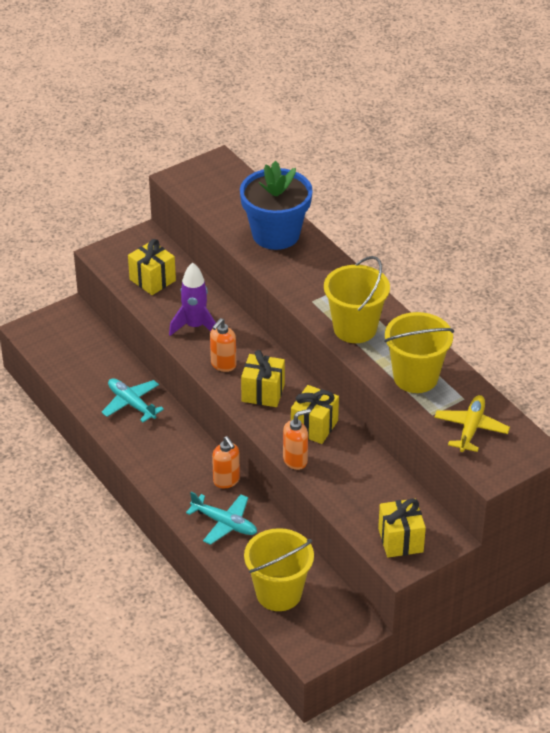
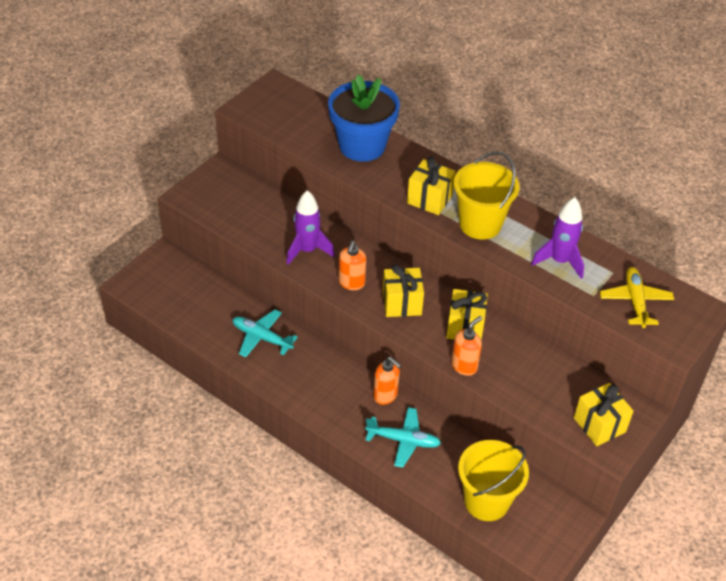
camera: 20 degrees left, 5 degrees up
yellow gift [128,239,176,295] -> yellow gift moved to [407,157,456,215]
yellow bucket [384,312,454,393] -> purple rocket [531,197,584,279]

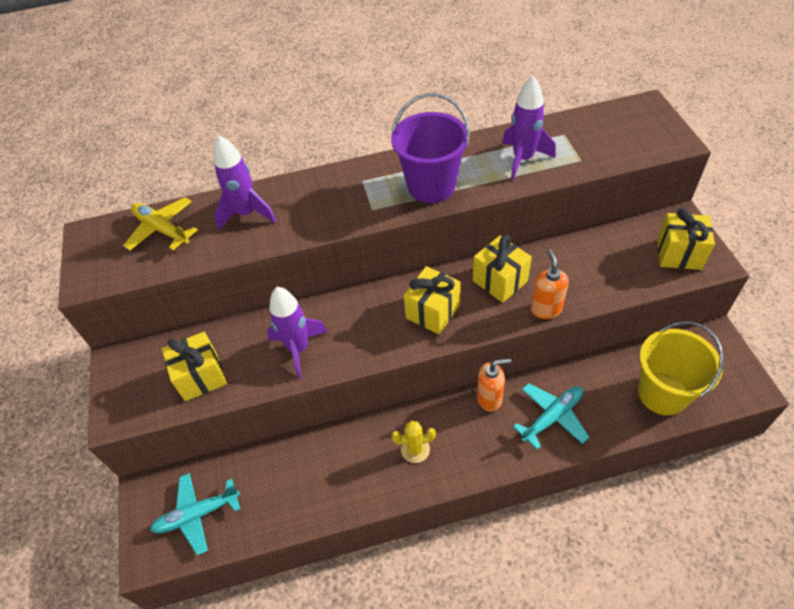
camera: 45 degrees left, 5 degrees up
turquoise plane [232,309,298,357] -> turquoise plane moved to [150,473,240,555]
blue flower pot [328,74,400,162] -> purple rocket [214,135,276,230]
orange soap dispenser [339,241,366,290] -> none
yellow gift [407,157,456,215] -> yellow gift moved to [162,332,227,401]
yellow bucket [453,151,520,239] -> purple bucket [391,93,470,203]
yellow plane [600,267,674,328] -> yellow plane moved to [123,197,198,251]
none -> yellow cactus [392,421,436,463]

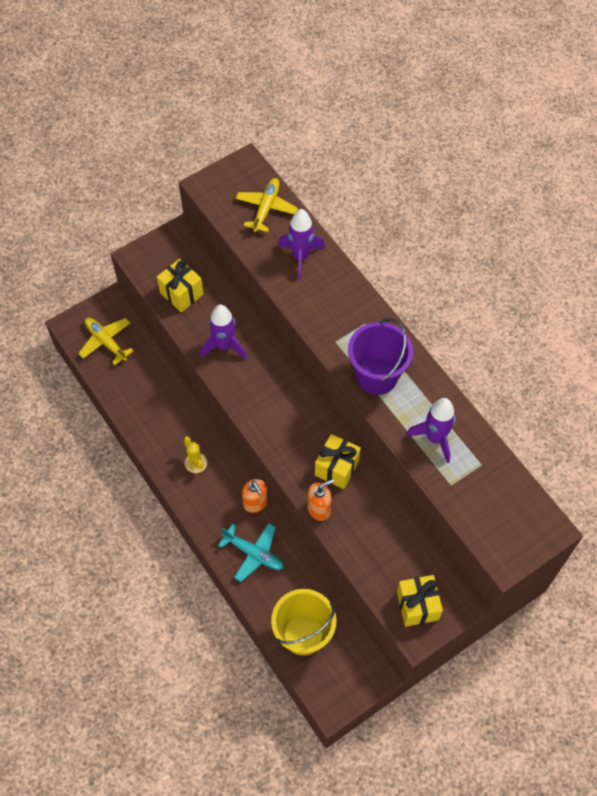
camera: 65 degrees right, 10 degrees up
turquoise plane [150,473,240,555] -> yellow plane [78,318,134,365]
yellow gift [404,266,461,334] -> none

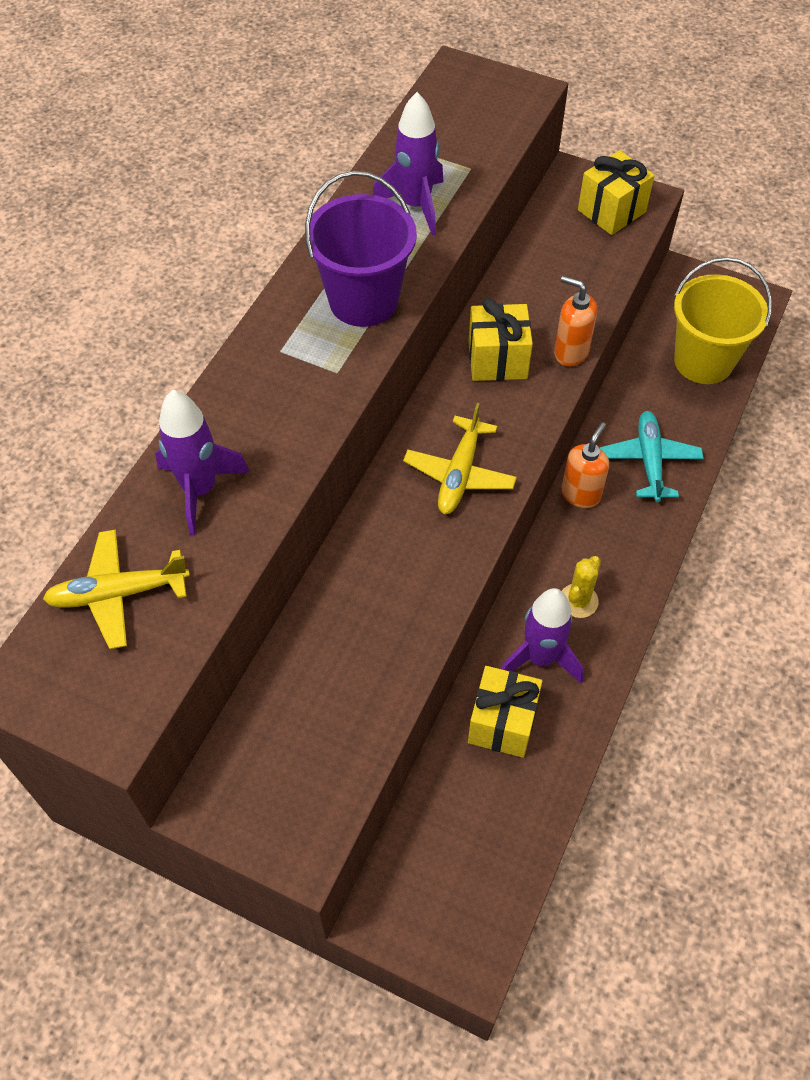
camera: 120 degrees left, 5 degrees down
yellow plane [78,318,134,365] -> yellow plane moved to [403,403,517,514]
yellow gift [157,259,204,312] -> yellow gift moved to [468,666,542,758]
purple rocket [200,304,247,360] -> purple rocket moved to [501,588,583,683]

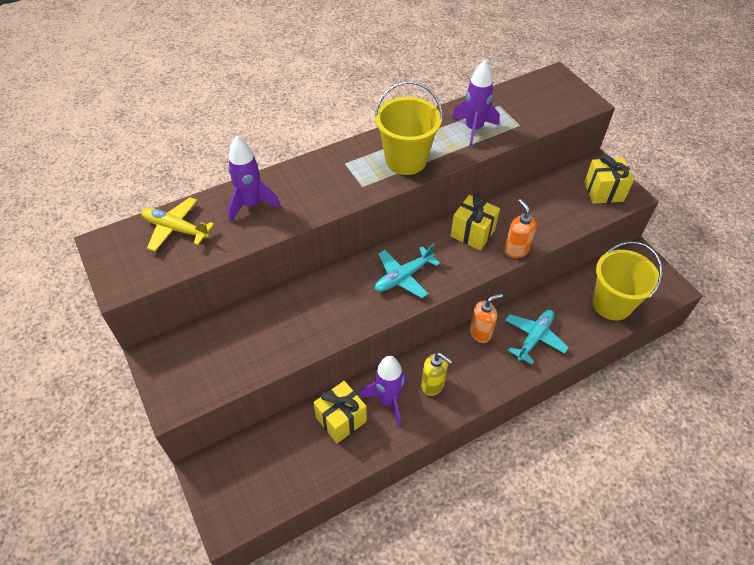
camera: 35 degrees right, 5 degrees down
purple bucket [305,171,417,327] -> yellow bucket [374,81,443,175]
yellow plane [403,403,517,514] -> turquoise plane [375,244,440,298]
yellow cactus [562,556,601,618] -> yellow soap dispenser [421,353,452,396]

